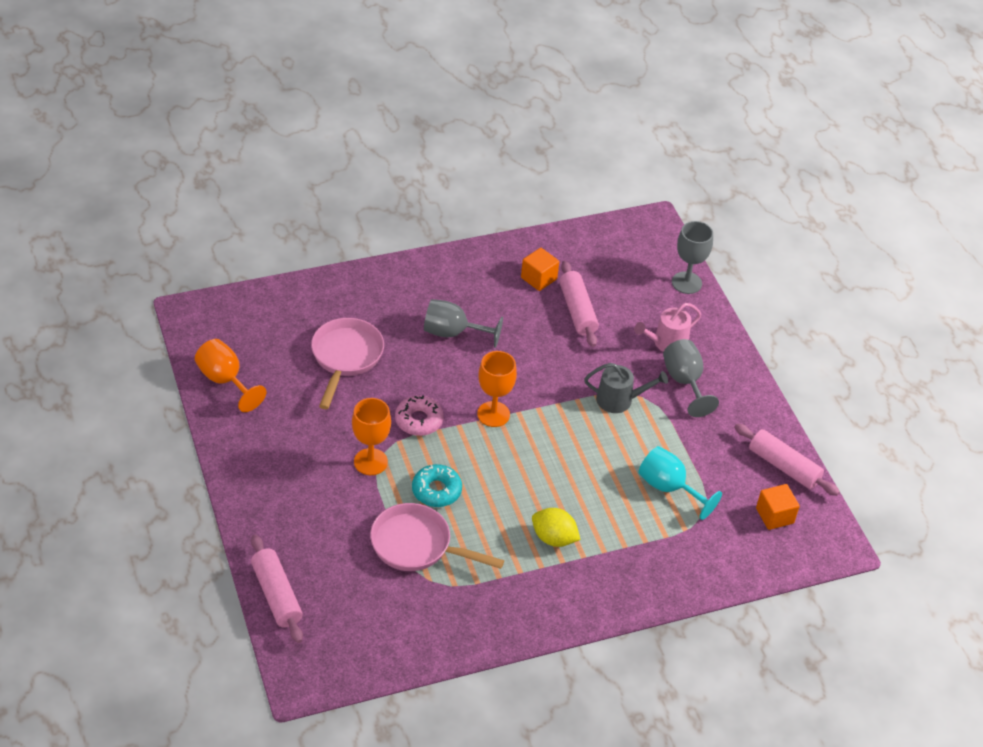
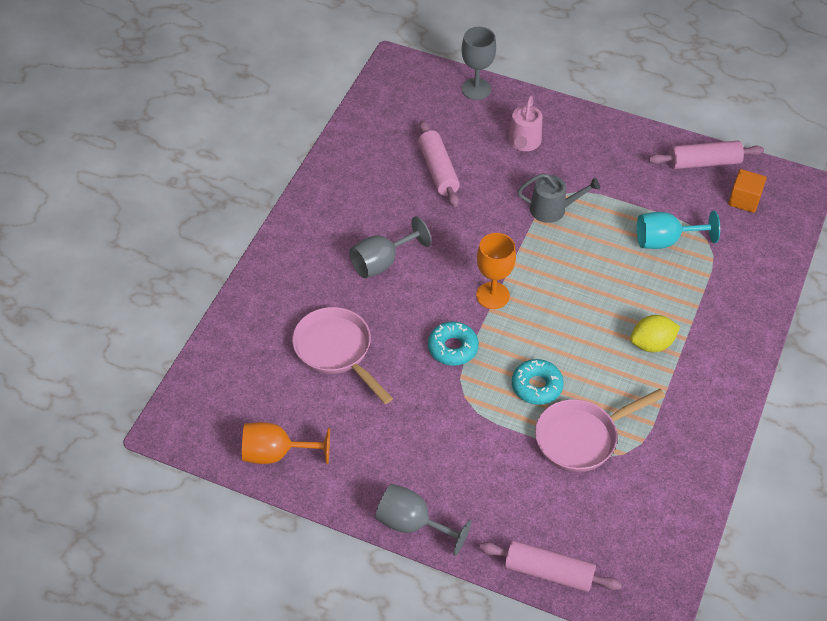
camera: 45 degrees left, 5 degrees up
orange goblet [352,398,391,475] -> none
pink donut [395,395,444,436] -> turquoise donut [428,321,479,366]
orange cube [521,248,559,291] -> none
pink rolling pin [559,261,599,347] -> pink rolling pin turned 45 degrees clockwise [418,121,460,207]
grey watering can [584,363,668,413] -> grey watering can turned 45 degrees clockwise [517,173,600,223]
grey goblet [663,339,719,417] -> grey goblet moved to [375,484,472,556]

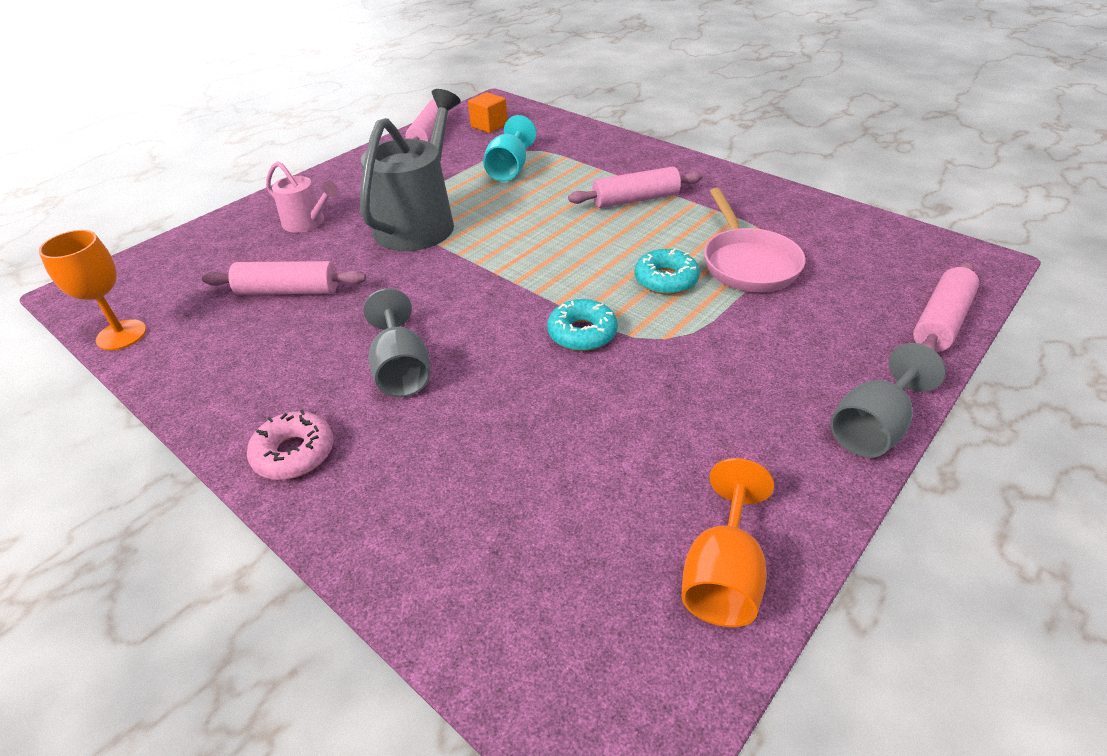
camera: 70 degrees left, 10 degrees down
pink pan [292,307,393,404] -> none
grey goblet [461,27,496,100] -> none
orange goblet [476,233,516,309] -> orange goblet moved to [39,230,146,350]
grey watering can [517,173,600,223] -> grey watering can [360,89,461,251], size x1.89
yellow lemon [630,315,680,352] -> pink rolling pin [568,167,703,208]
none -> pink donut [247,410,334,480]

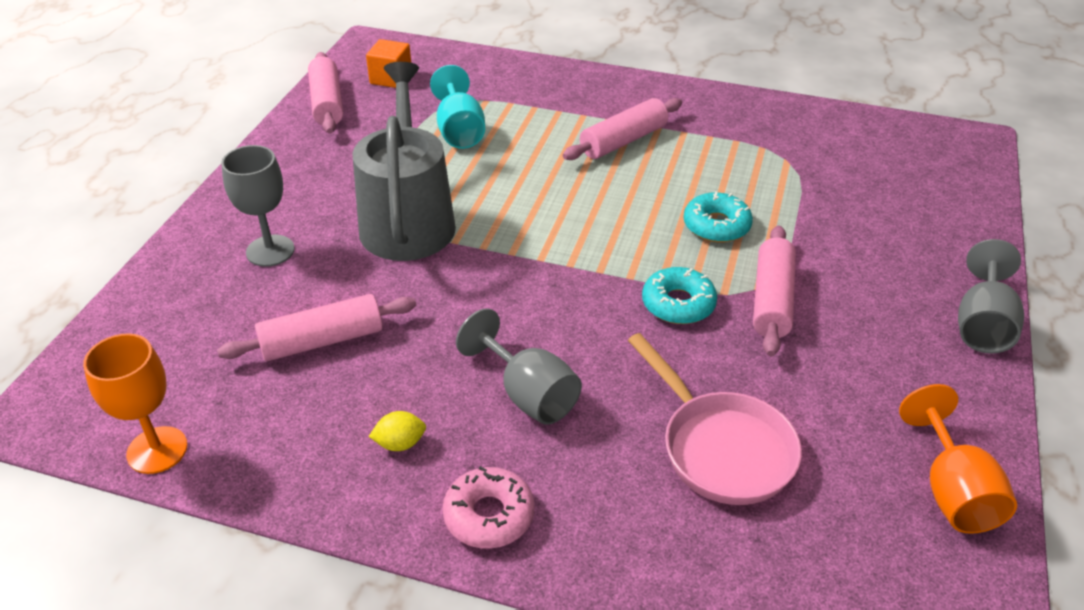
camera: 25 degrees left, 0 degrees up
pink watering can [266,161,338,233] -> grey goblet [221,145,295,267]
pink pan [704,188,806,292] -> pink pan moved to [628,333,802,505]
pink rolling pin [913,262,979,352] -> pink rolling pin moved to [753,226,796,356]
none -> yellow lemon [369,411,426,451]

